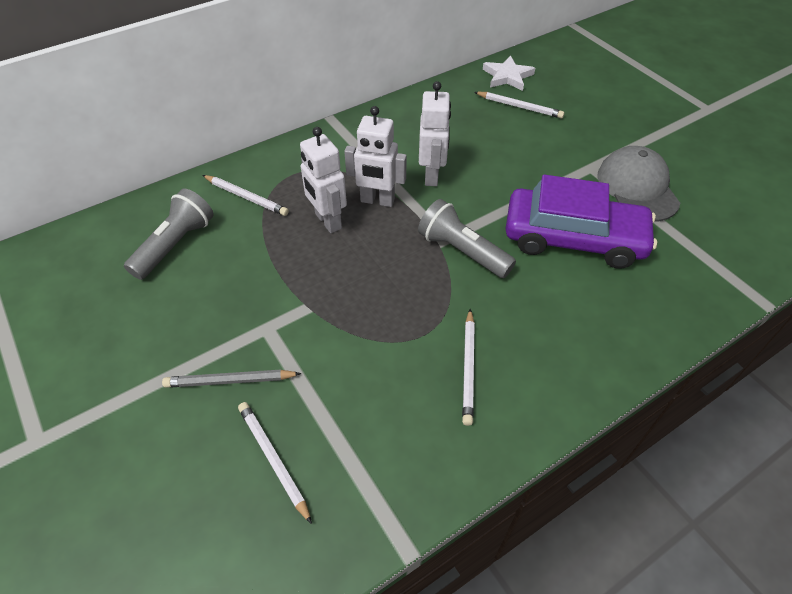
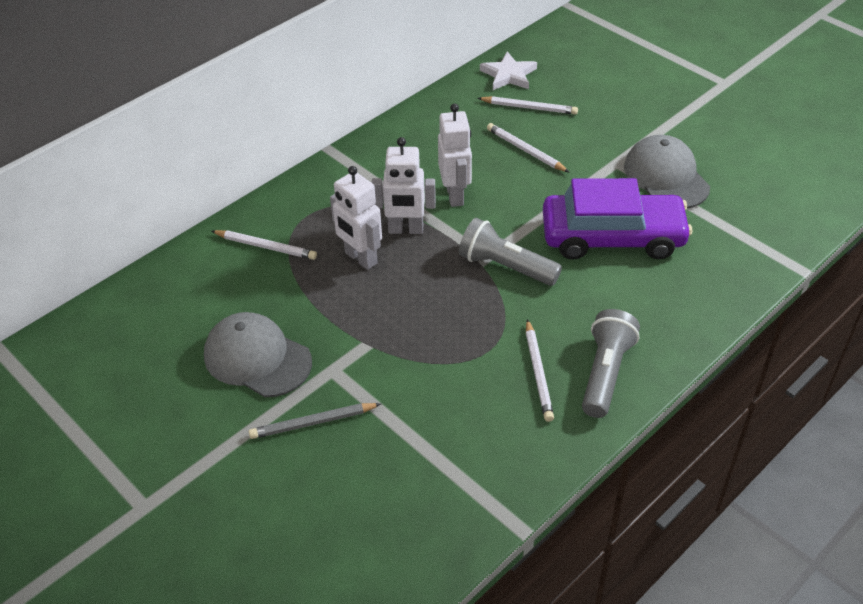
camera: 10 degrees left, 5 degrees down
grey flashlight [124,188,214,280] -> grey flashlight moved to [582,309,640,418]
white pencil [238,402,312,524] -> white pencil moved to [487,123,569,172]
none -> grey cap [204,312,312,397]

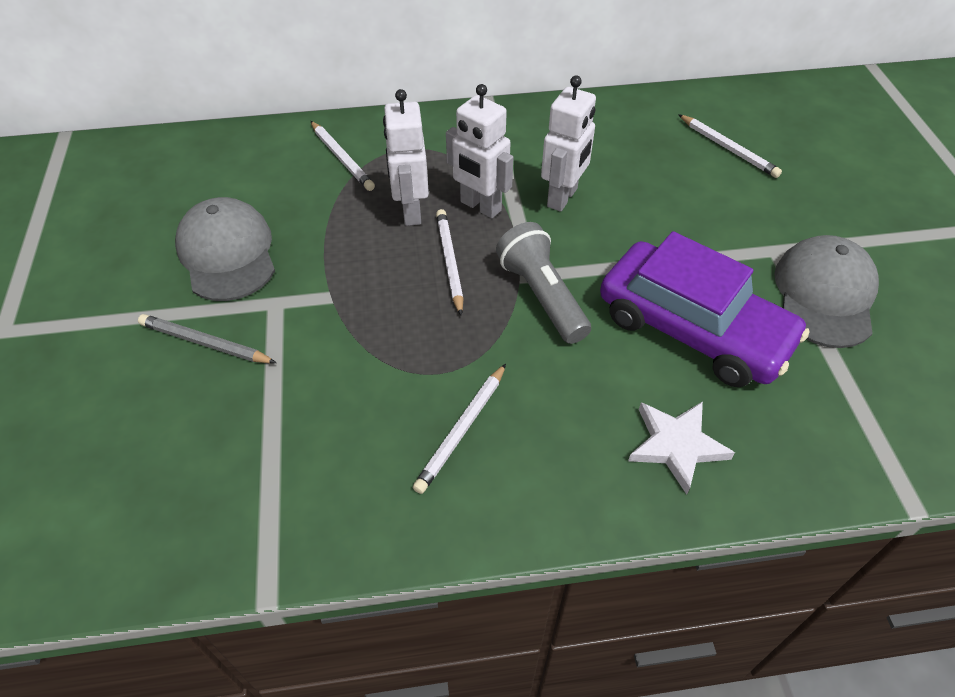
camera: 35 degrees right, 5 degrees up
white star [480,51,537,90] -> white star moved to [628,401,735,494]
white pencil [487,123,569,172] -> white pencil moved to [436,209,464,316]
grey flashlight [582,309,640,418] -> none

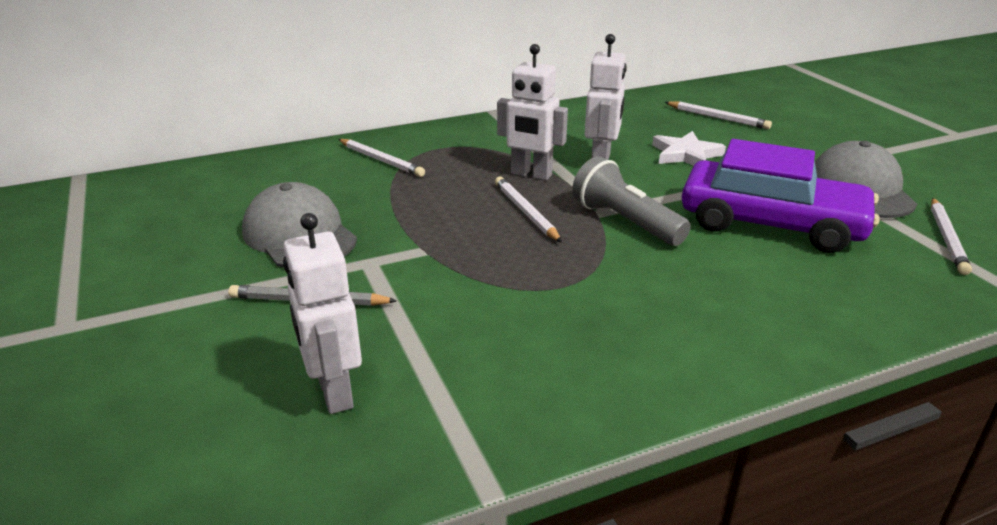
camera: 15 degrees left, 20 degrees down
white robot [383,89,429,226] -> white robot moved to [283,213,362,414]
white pencil [413,363,506,494] -> white pencil moved to [931,198,972,275]
white star [628,401,735,494] -> white star moved to [652,131,726,166]

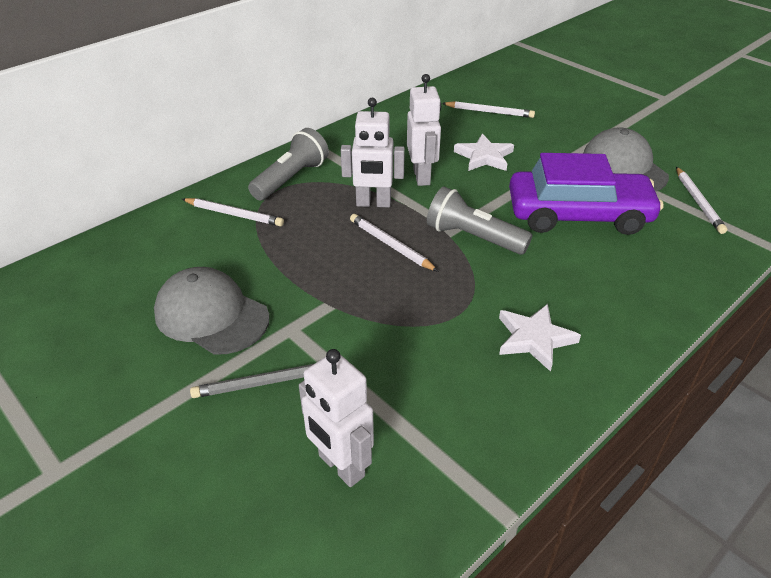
camera: 20 degrees left, 10 degrees up
none -> grey flashlight [248,128,329,201]
none -> white star [499,304,581,372]

